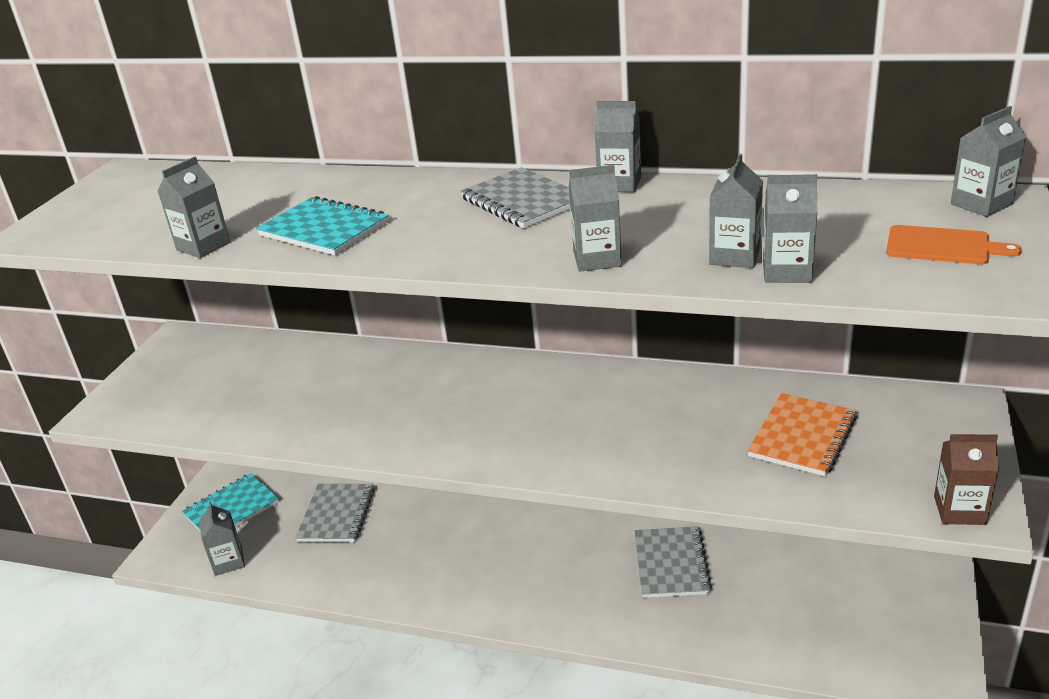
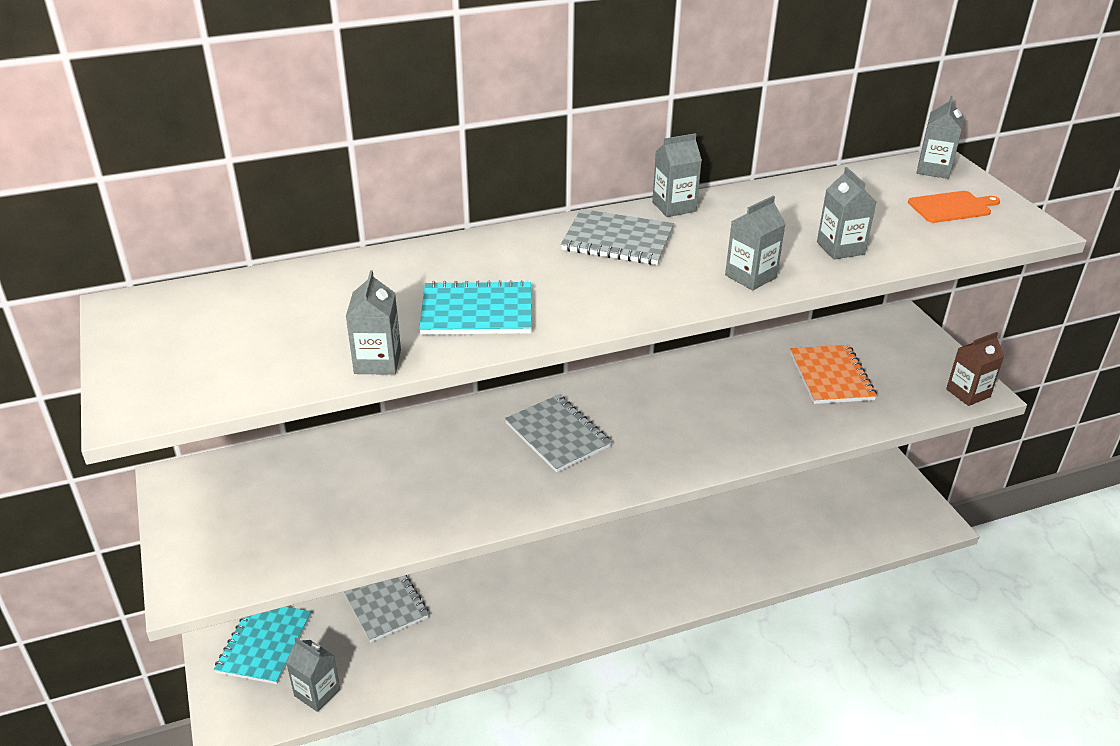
camera: 40 degrees left, 5 degrees up
grey notebook [634,526,712,598] -> grey notebook moved to [505,395,612,473]
grey carton [763,174,818,283] -> none

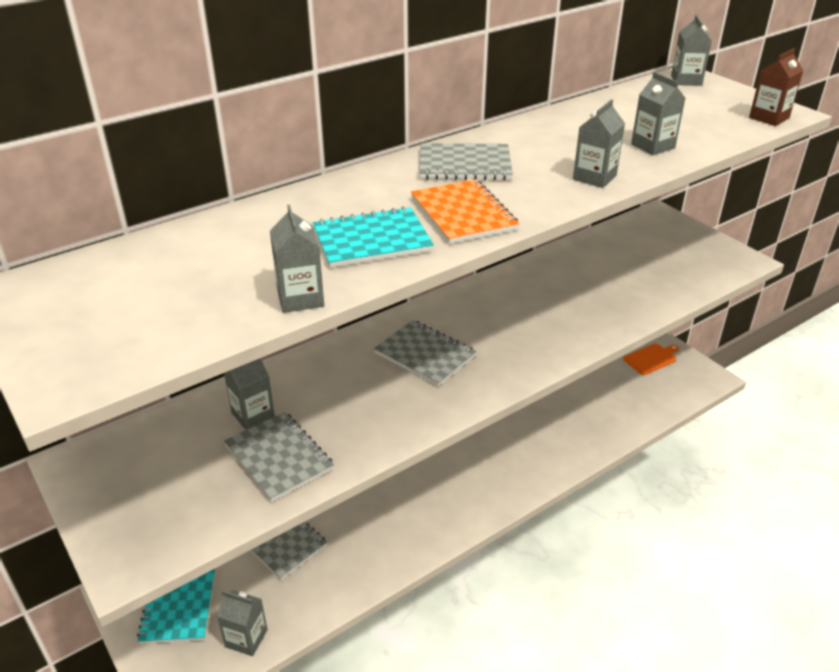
camera: 15 degrees left, 0 degrees up
grey carton [652,133,702,217] -> grey carton moved to [224,358,275,430]
orange notebook [790,345,877,404] -> orange notebook moved to [411,179,519,244]
orange cutting board [908,191,1000,223] -> orange cutting board moved to [623,343,679,375]
brown carton [946,332,1004,406] -> brown carton moved to [749,48,804,126]
none -> grey notebook [224,412,334,502]

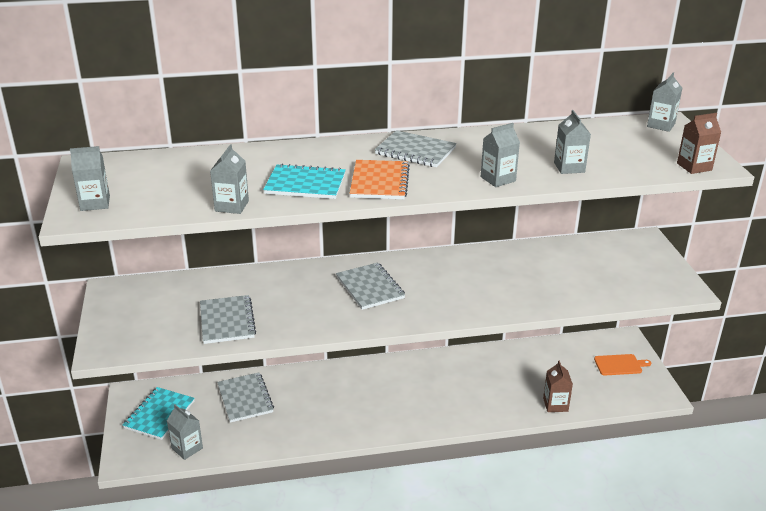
camera: 25 degrees right, 5 degrees down
grey carton [224,358,275,430] -> grey carton moved to [70,146,110,211]
none -> brown carton [543,360,573,412]

